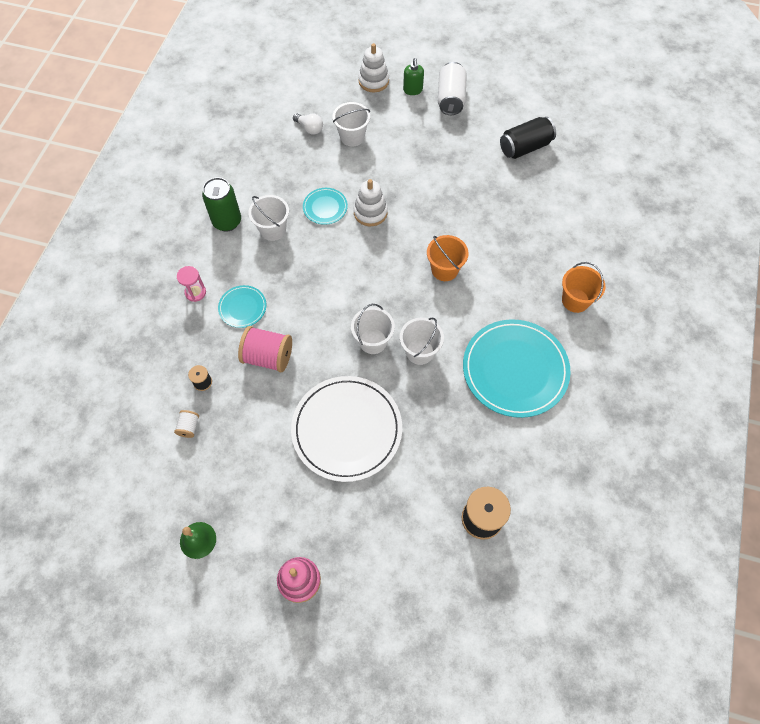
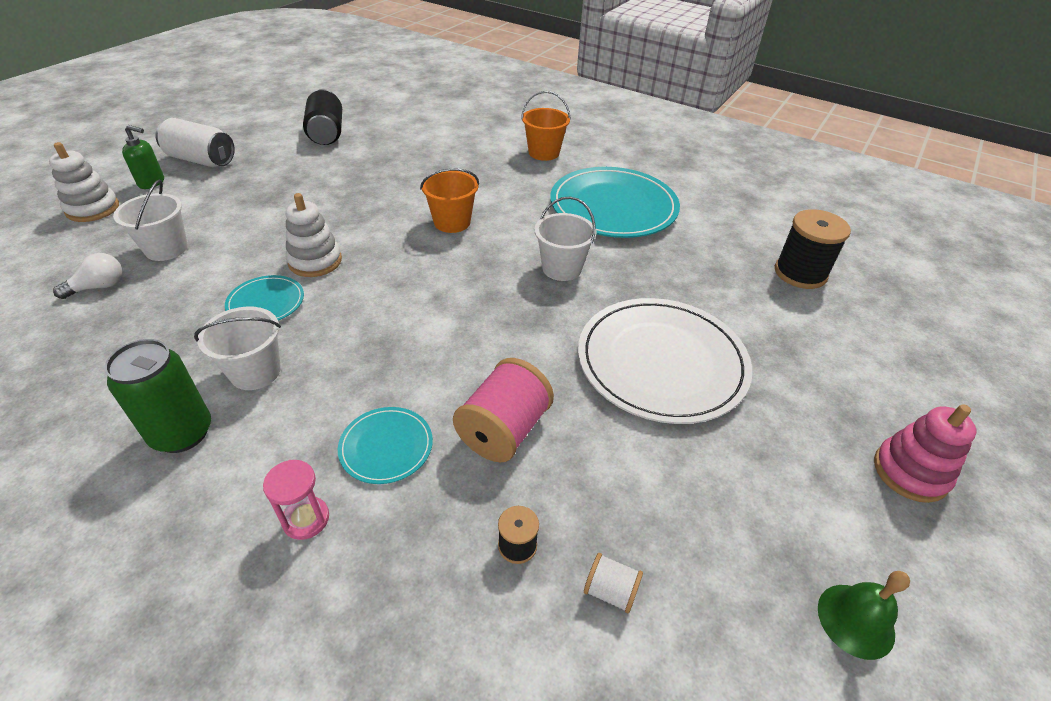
camera: 75 degrees left, 20 degrees down
white bucket [351,304,395,354] -> none

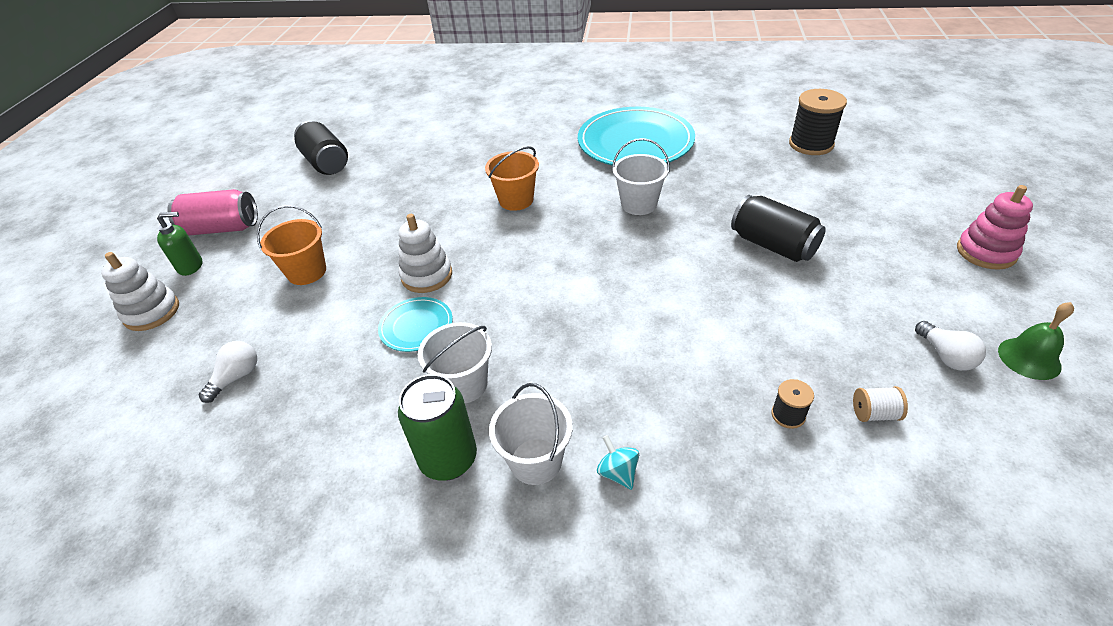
camera: 20 degrees left, 0 degrees up
white bucket [113,180,188,261] -> white bucket moved to [489,383,573,485]
white can [155,118,235,167] -> pink can [167,189,258,235]
pink hourglass [263,460,329,540] -> turquoise spinning top [597,435,639,490]
turquoise plate [338,407,433,484] -> none
pink spool [453,358,554,463] -> none
orange bucket [521,91,571,161] -> orange bucket moved to [257,205,326,285]
white plate [578,298,752,424] -> black can [731,195,826,262]
none -> white light bulb [915,321,986,371]

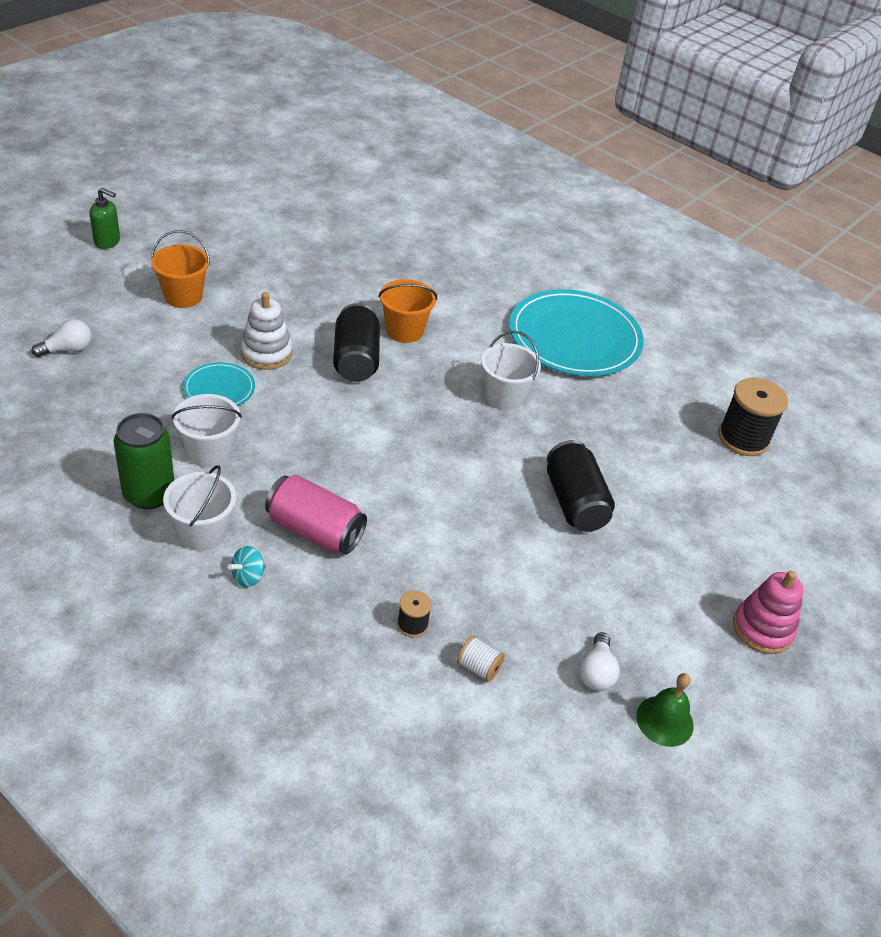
camera: 25 degrees right, 0 degrees up
white stacking toy [101,252,179,331] -> none
pink can [167,189,258,235] -> pink can moved to [265,475,367,555]
black can [294,121,348,175] -> black can moved to [333,303,380,382]
turquoise spinning top [597,435,639,490] -> turquoise spinning top turned 135 degrees counterclockwise [228,546,266,587]

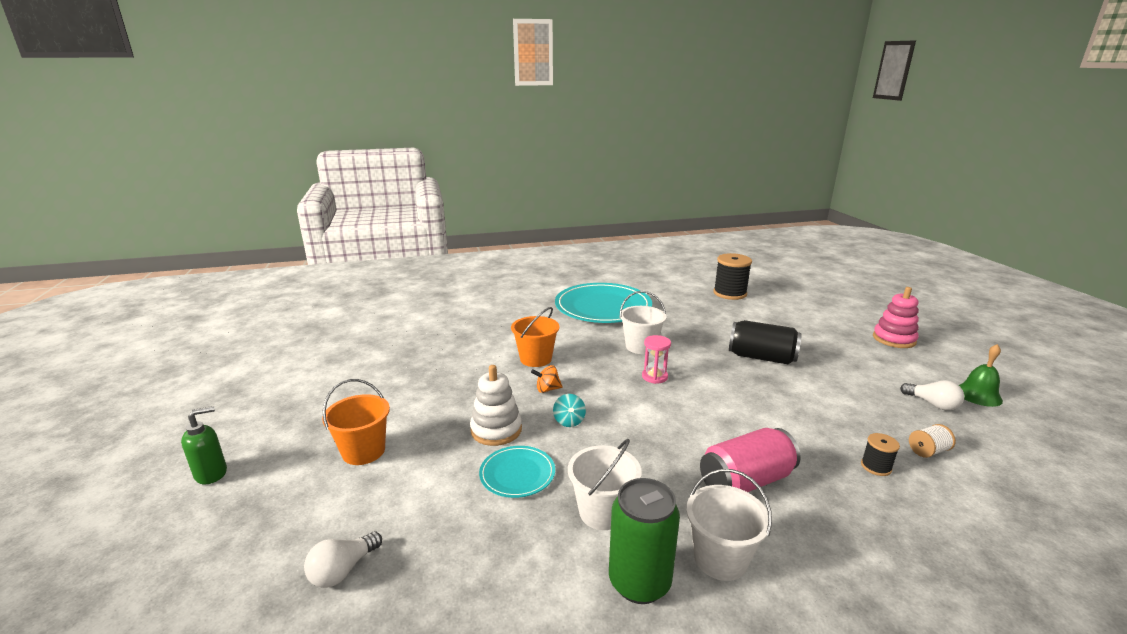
camera: 50 degrees left, 20 degrees down
white light bulb [31,319,92,357] -> white light bulb turned 150 degrees counterclockwise [304,532,382,588]
turquoise spinning top [228,546,266,587] -> turquoise spinning top moved to [553,394,586,427]
black can [333,303,380,382] -> orange spinning top [531,365,563,393]
none -> pink hourglass [642,335,671,384]

